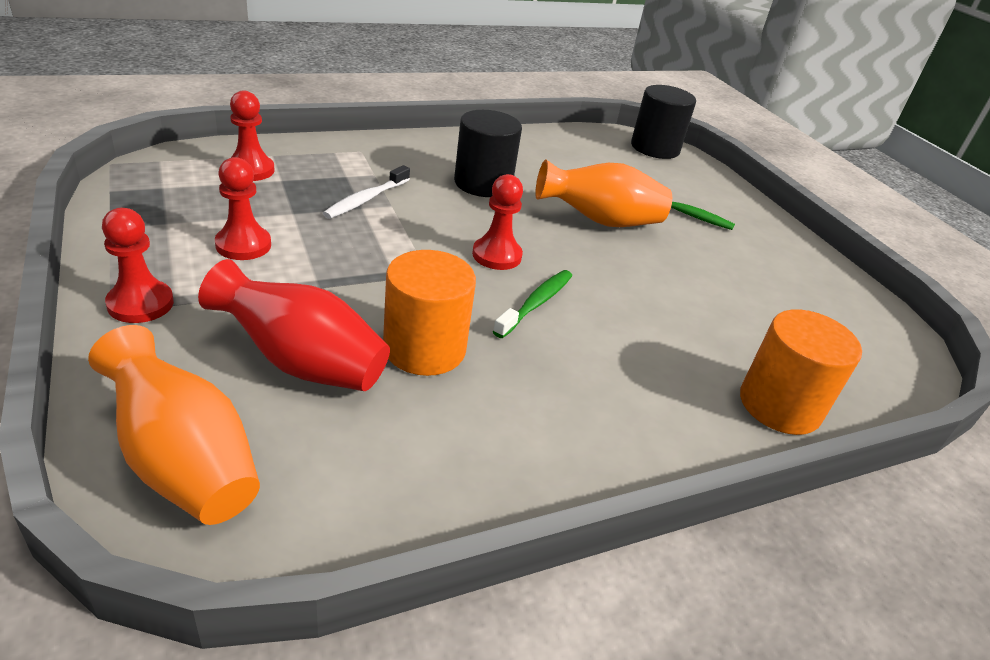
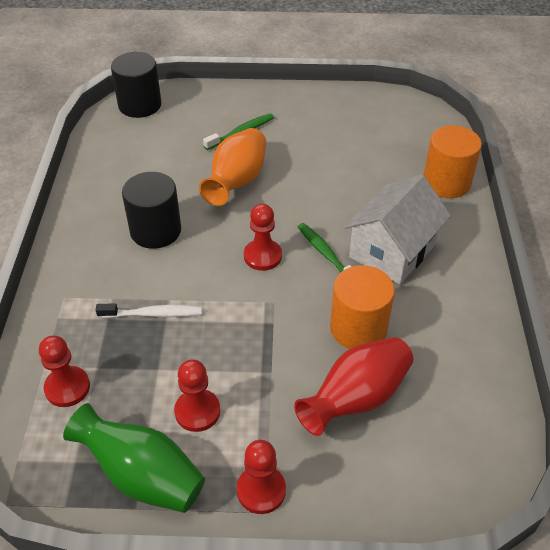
camera: 60 degrees left, 10 degrees up
orange vase [88,325,260,525] -> none
white toothbrush [323,165,410,219] -> white toothbrush turned 60 degrees counterclockwise [96,303,202,318]
none -> green vase [63,403,205,513]
none -> white house [344,174,451,284]

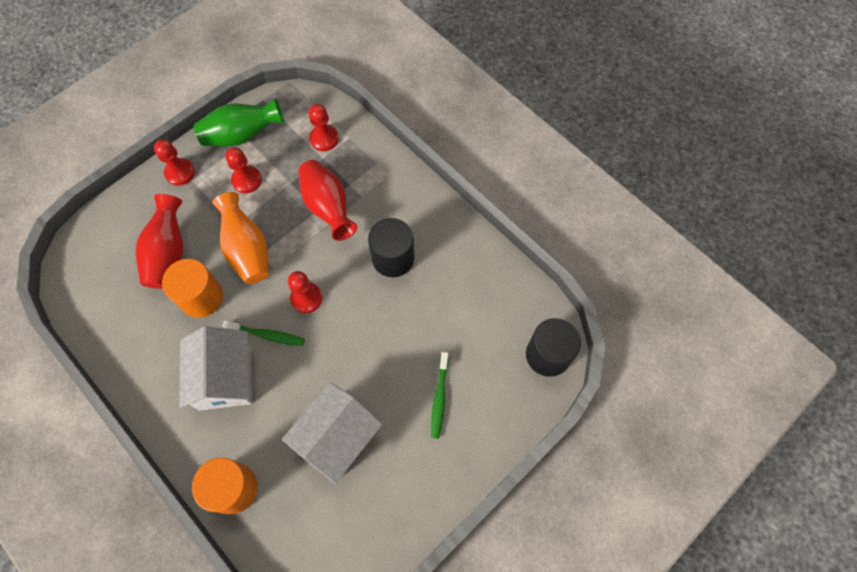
camera: 135 degrees right, 20 degrees up
white toothbrush [96,303,202,318] -> red vase [298,160,357,241]
orange vase [199,128,266,206] -> orange vase moved to [212,192,269,284]
none -> white house [282,382,383,484]

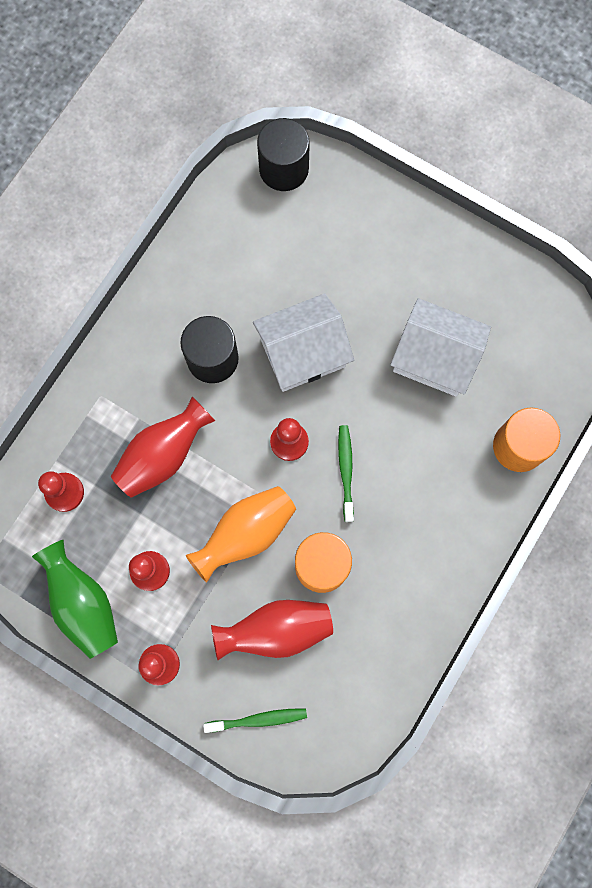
camera: 105 degrees left, 10 degrees up
white house [179,326,252,411] -> white house moved to [253,293,354,392]
green toothbrush [431,352,449,438] -> green toothbrush moved to [203,708,307,733]

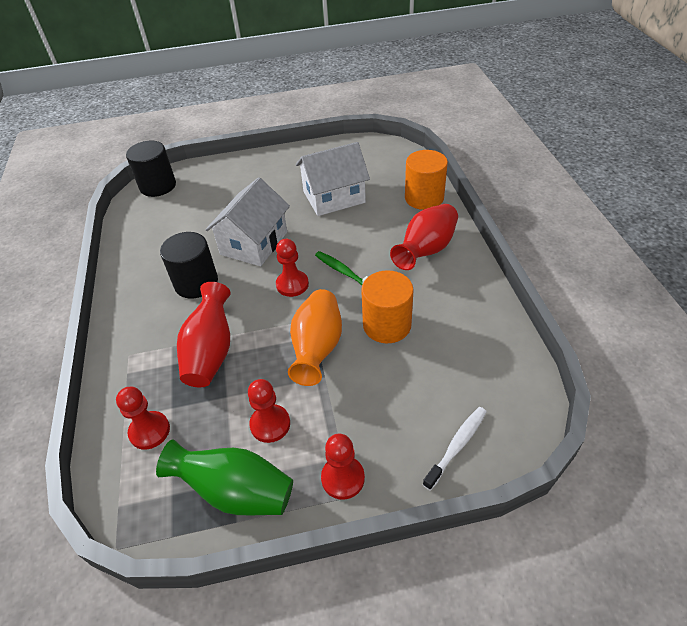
camera: 40 degrees left, 30 degrees down
green toothbrush [203,708,307,733] -> white toothbrush [422,407,486,490]
red vase [211,600,333,660] -> red vase moved to [390,204,458,270]

